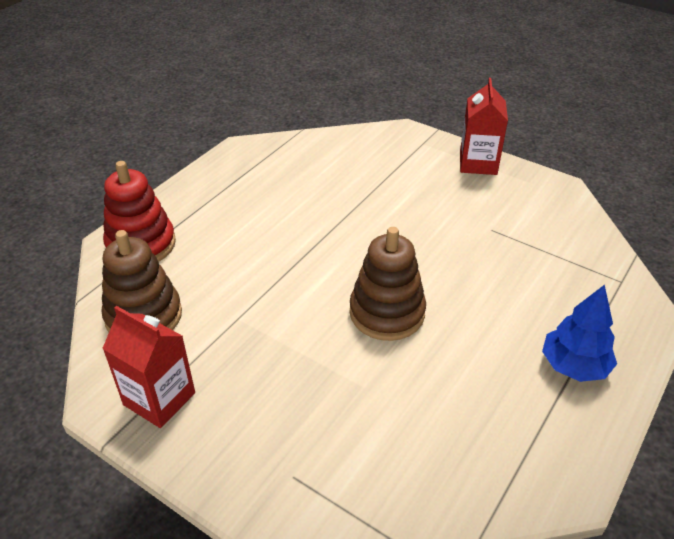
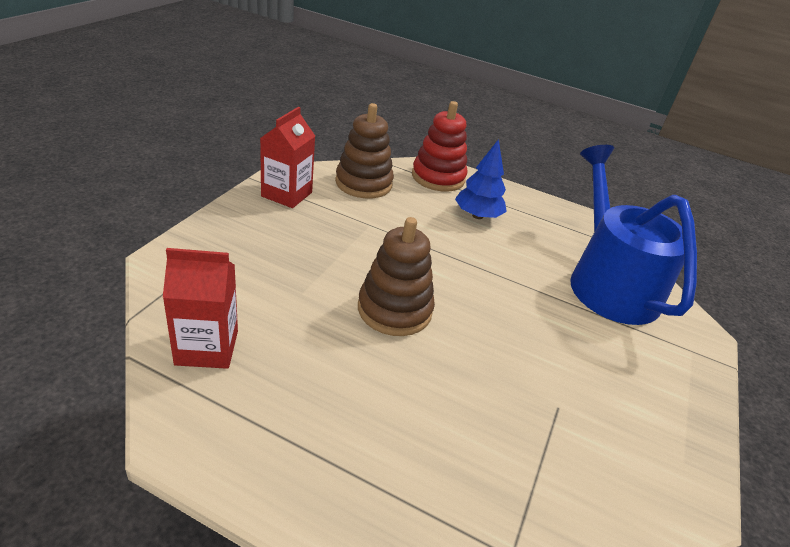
camera: 75 degrees right, 5 degrees down
red carton [460,78,508,175] -> red carton moved to [163,248,238,369]
blue tree [542,285,617,382] -> blue tree moved to [455,139,507,219]
none -> blue watering can [570,145,697,325]

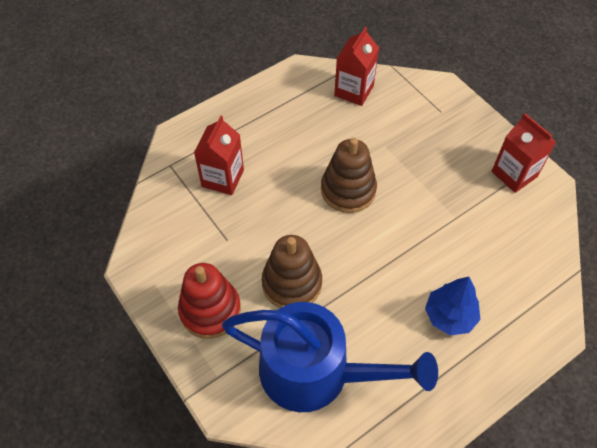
camera: 125 degrees right, 20 degrees up
brown stacking toy [335,103,394,198] -> brown stacking toy moved to [262,235,322,308]
red stacking toy [412,101,468,192] -> red stacking toy moved to [178,263,241,339]
none -> red carton [194,115,244,195]

